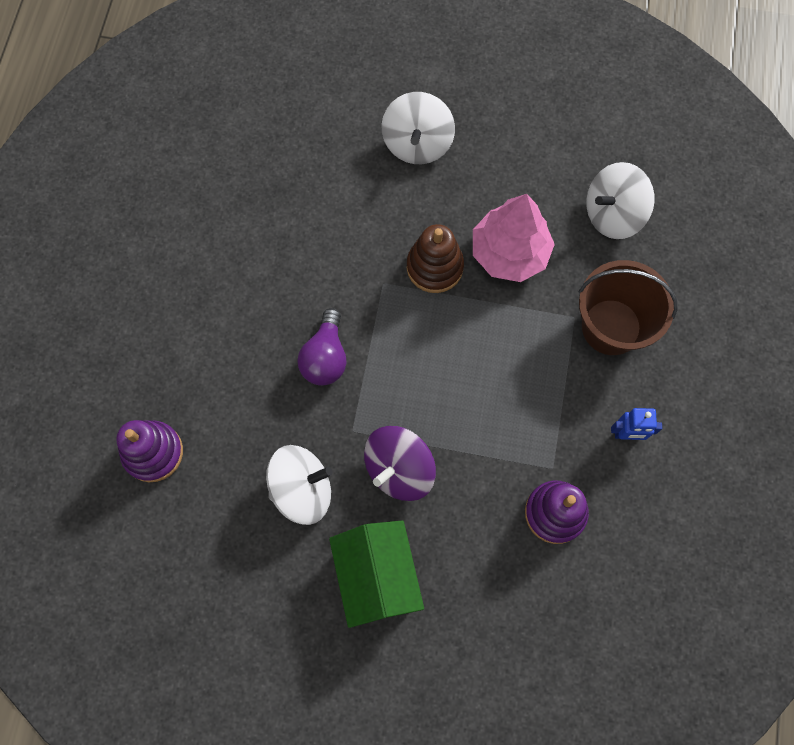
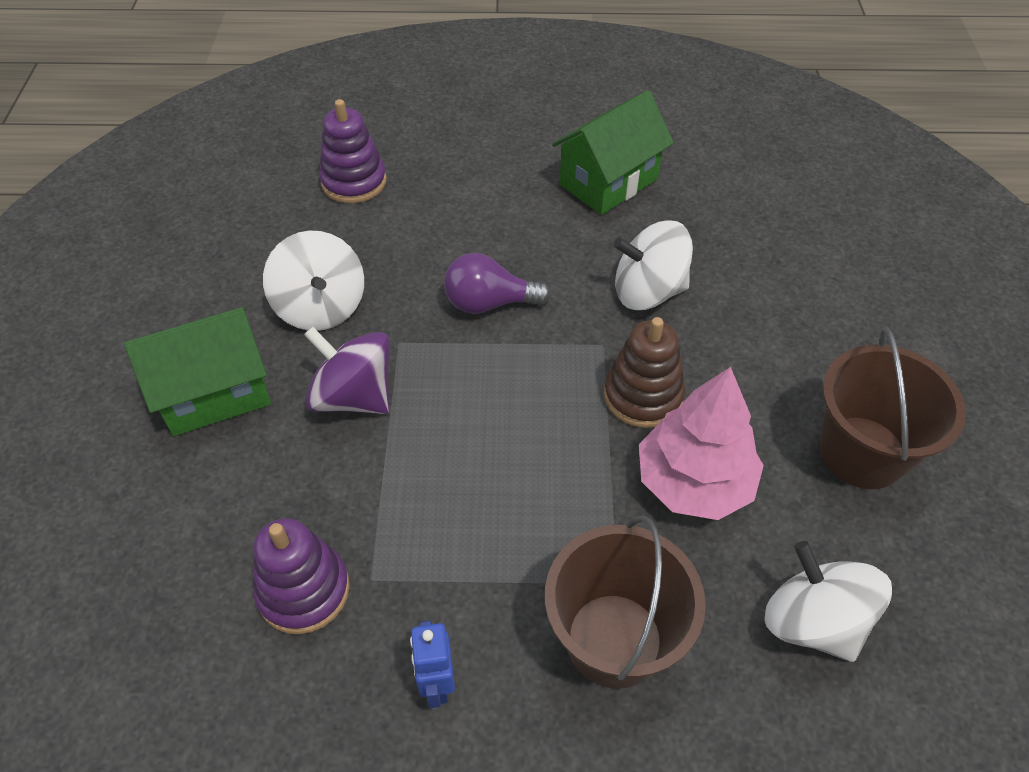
camera: 80 degrees right, 20 degrees down
white spinning top [382,92,455,164] -> white spinning top moved to [613,220,693,310]
none -> green house [552,90,674,215]
none -> brown bucket [819,327,966,489]

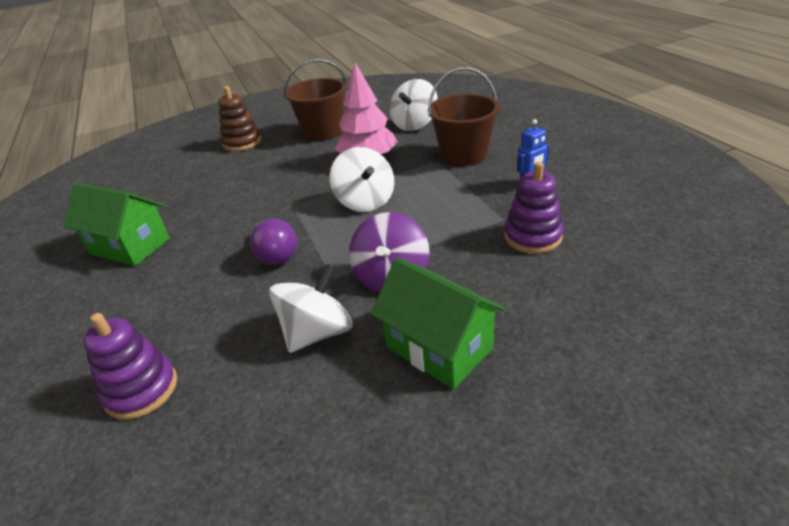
camera: 110 degrees left, 15 degrees down
brown stacking toy [604,317,685,428] -> brown stacking toy moved to [218,86,262,151]
white spinning top [613,220,693,310] -> white spinning top moved to [329,147,394,212]

